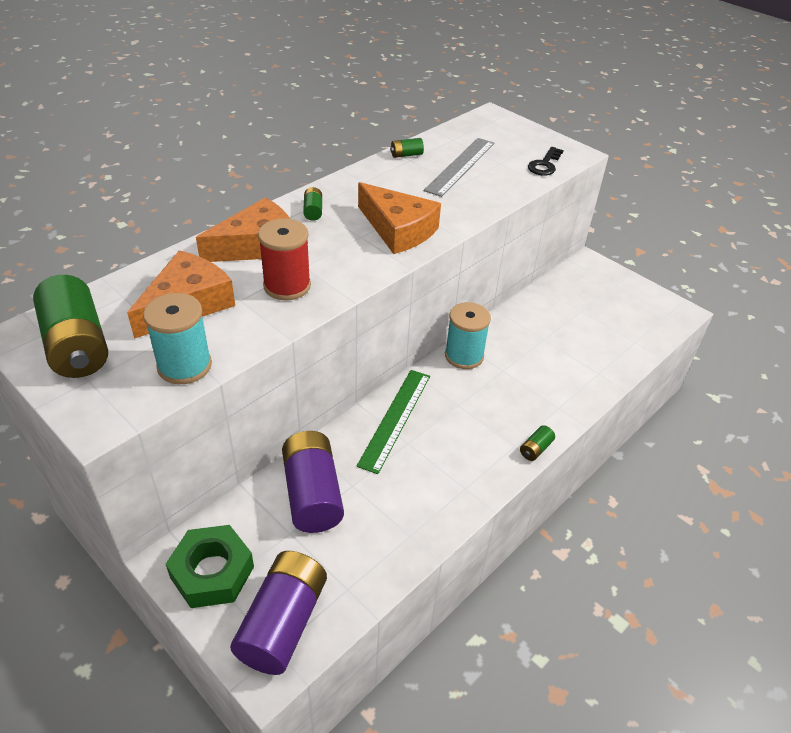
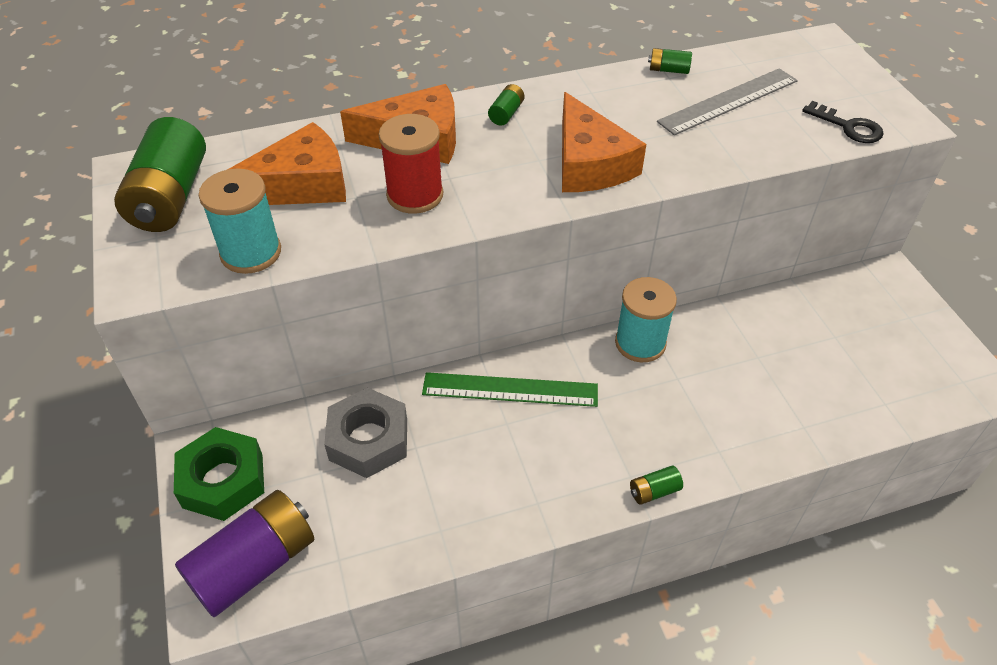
camera: 30 degrees right, 5 degrees up
purple battery [282,431,344,533] -> grey nut [324,388,407,478]
green ruler [356,370,430,474] -> green ruler turned 45 degrees clockwise [422,372,598,407]
black key [528,147,564,176] -> black key turned 105 degrees counterclockwise [802,101,884,143]

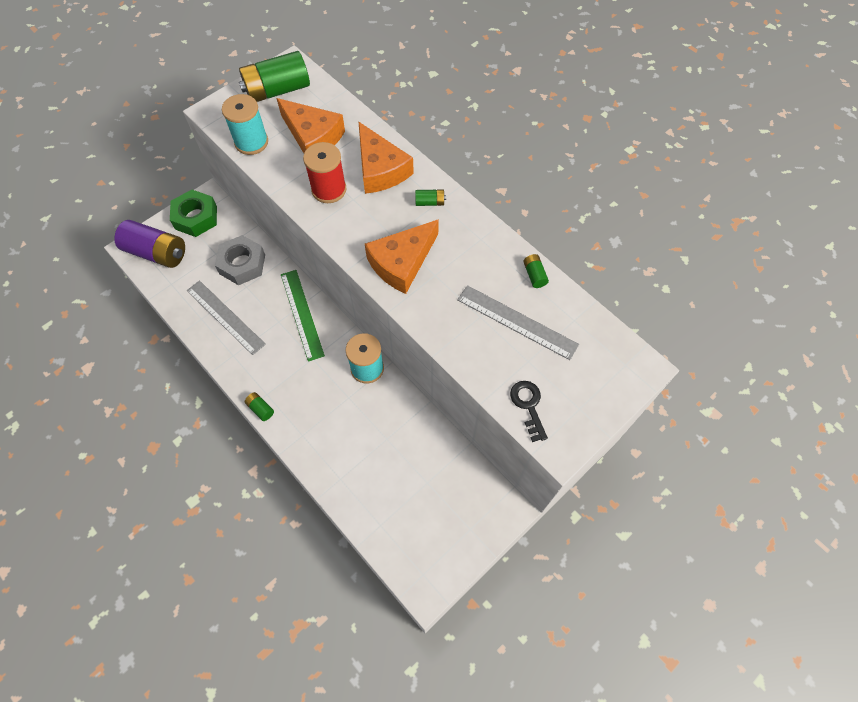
camera: 65 degrees right, 15 degrees up
black key [802,101,884,143] -> black key turned 150 degrees clockwise [510,381,548,442]
none -> grey ruler [187,280,266,355]

